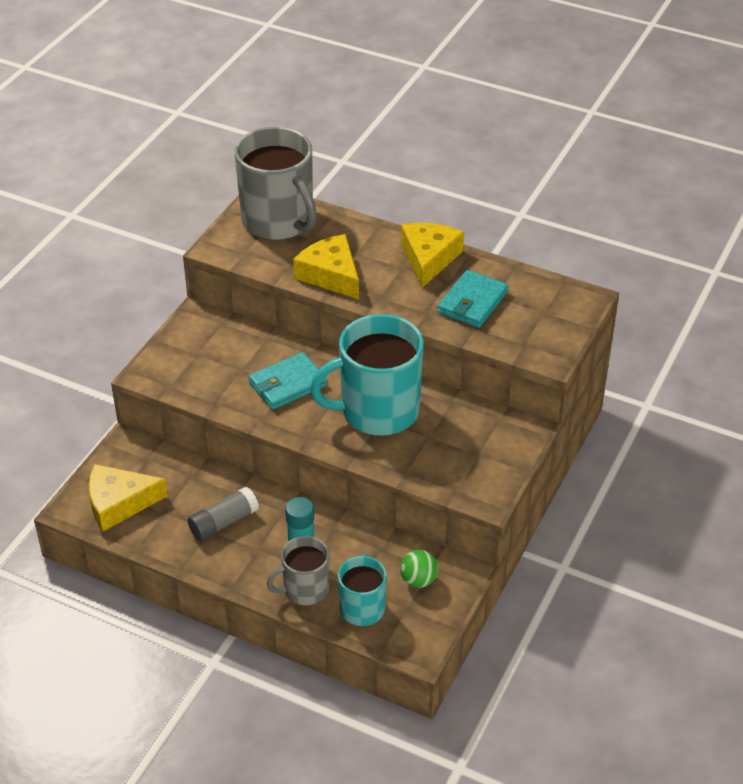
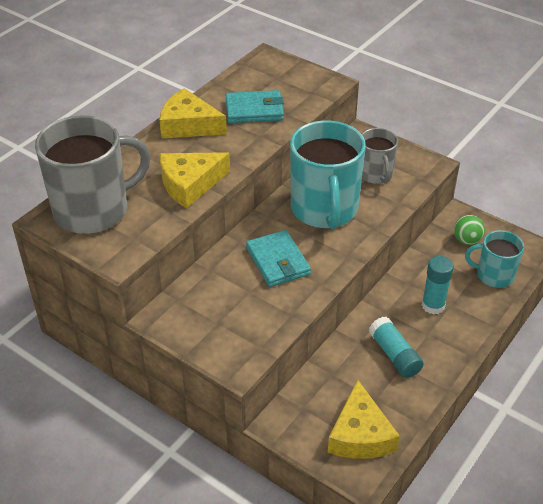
camera: 80 degrees left, 0 degrees up
grey glue stick [188,487,259,541] -> turquoise glue stick [369,317,424,378]
grey mug [267,536,329,605] -> grey mug moved to [362,128,398,184]
turquoise wallet [437,270,508,328] -> turquoise wallet turned 45 degrees counterclockwise [226,90,284,123]

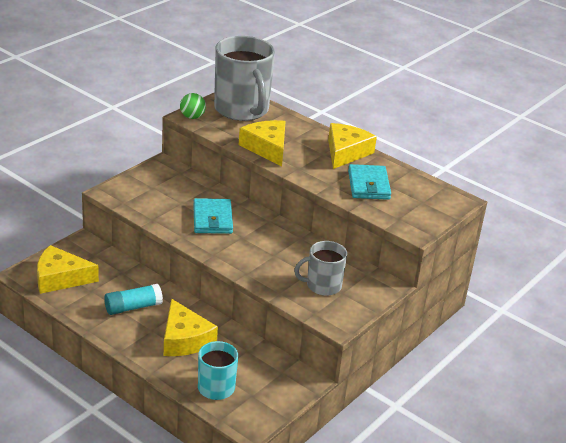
camera: 90 degrees right, 10 degrees down
turquoise wallet [246,230,311,287] -> turquoise wallet turned 75 degrees counterclockwise [193,198,233,234]
turquoise mug [290,121,366,229] -> none
turquoise glue stick [422,256,454,314] -> yellow cheese [164,299,218,356]
green ball [454,215,485,245] -> green ball moved to [180,93,206,119]

